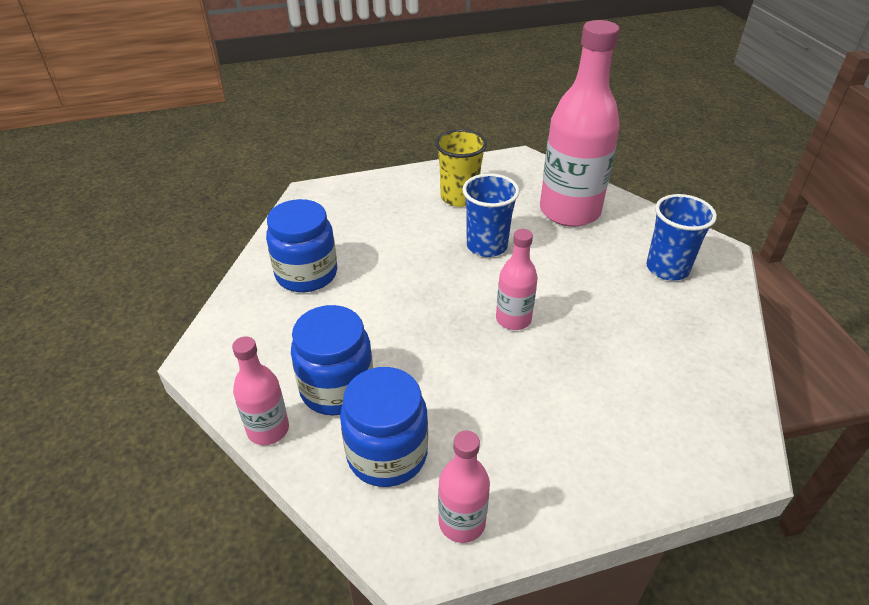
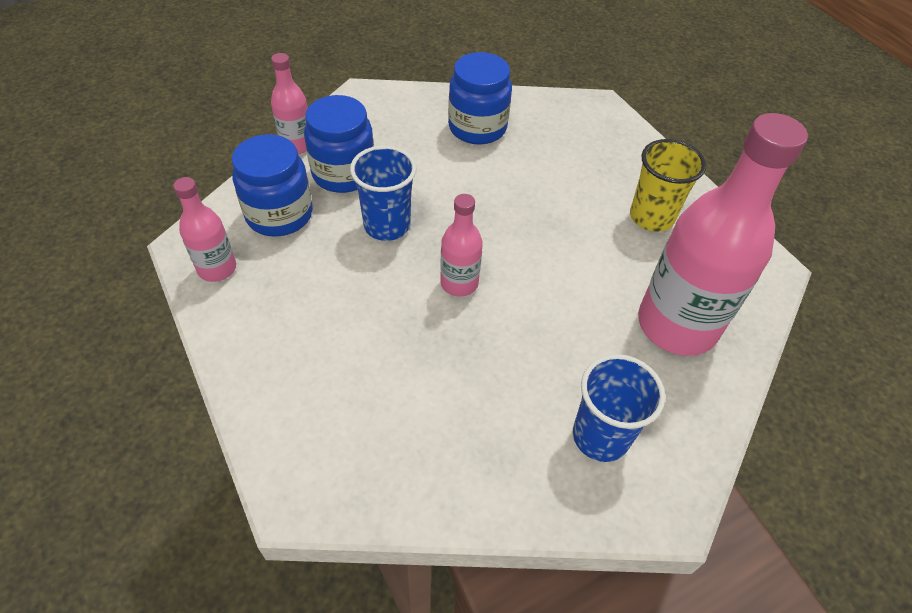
camera: 75 degrees right, 10 degrees up
blue cup [462,173,520,257] -> blue cup moved to [350,146,416,241]

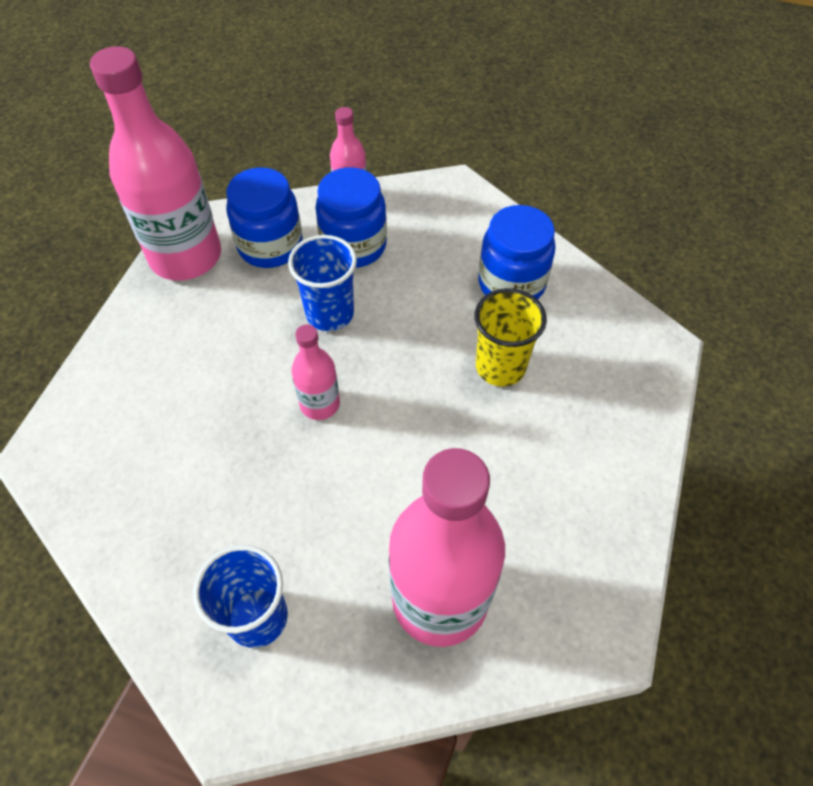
camera: 50 degrees right, 5 degrees up
pink bottle [173,177,236,282] -> pink bottle [90,46,221,281], size x2.05
yellow cup [630,139,706,232] -> yellow cup moved to [475,288,547,387]

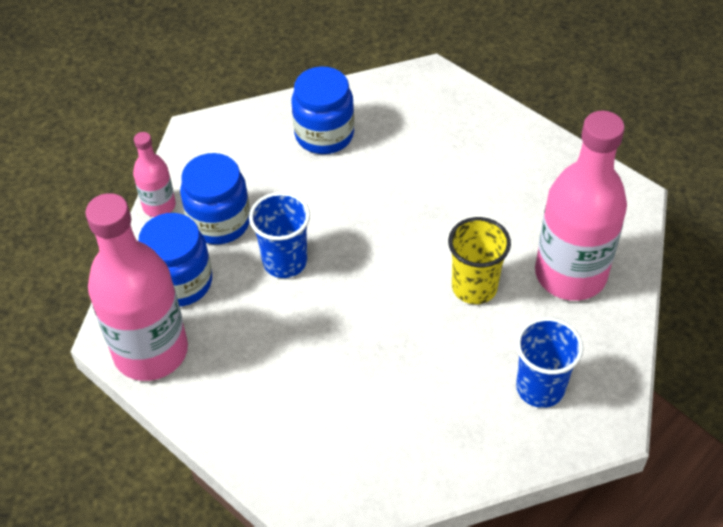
camera: 65 degrees left, 5 degrees down
pink bottle [292,324,340,420] -> none
yellow cup [475,288,547,387] -> yellow cup moved to [448,217,511,304]

